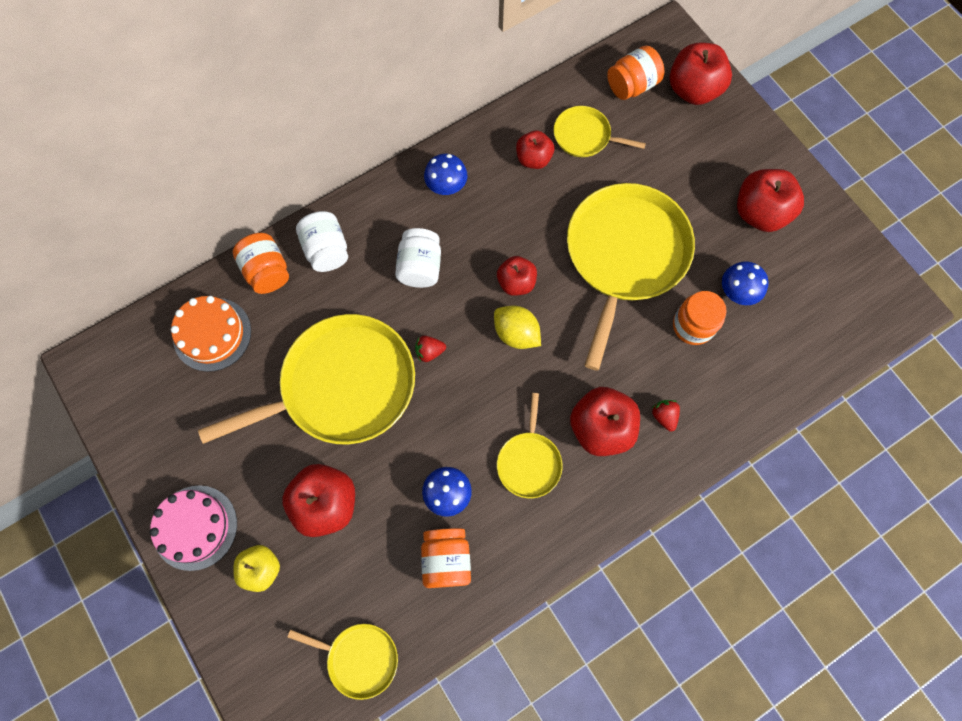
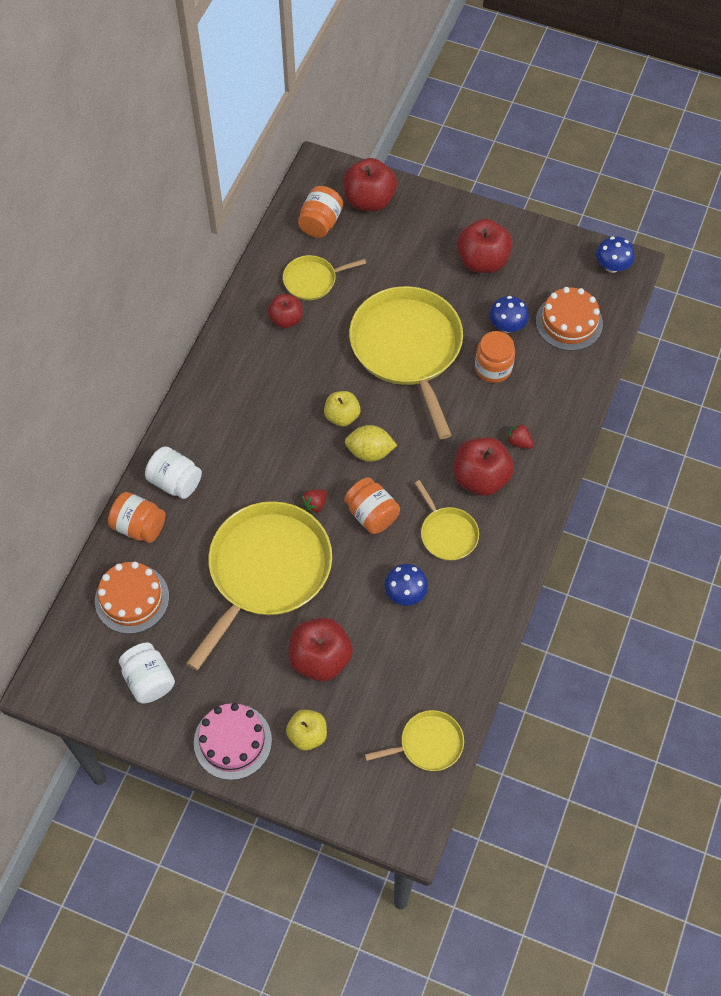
camera: 35 degrees left, 10 degrees down
white jar [395,228,441,288] -> white jar moved to [119,642,175,703]
orange jar [421,528,471,588] -> orange jar moved to [344,477,400,534]
blue mushroom [424,154,467,195] -> blue mushroom moved to [596,236,635,273]
red apple [497,256,537,296] -> yellow apple [324,391,361,426]
none -> orange cake [536,287,603,351]

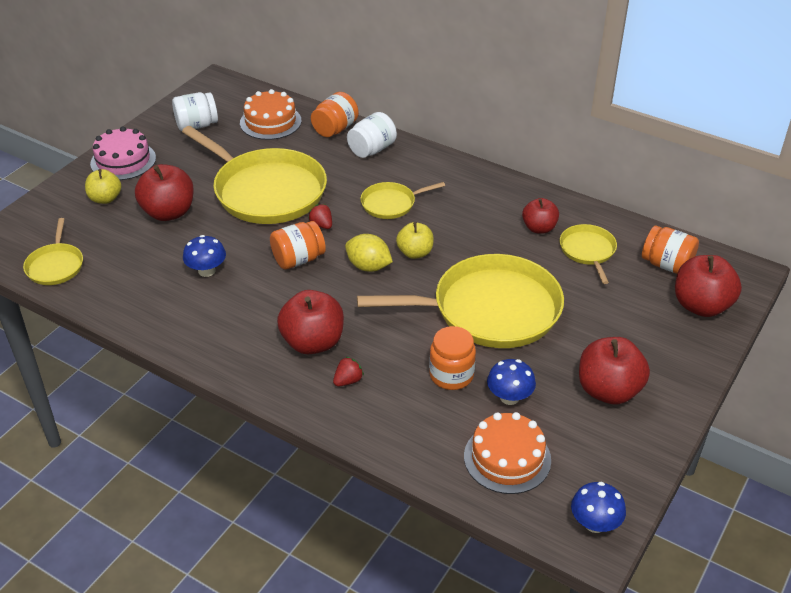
camera: 100 degrees right, 20 degrees down
yellow lemon [345,425,397,462] -> yellow lemon turned 75 degrees counterclockwise [345,234,393,272]
yellow pan [415,480,479,561] -> yellow pan moved to [360,182,445,219]

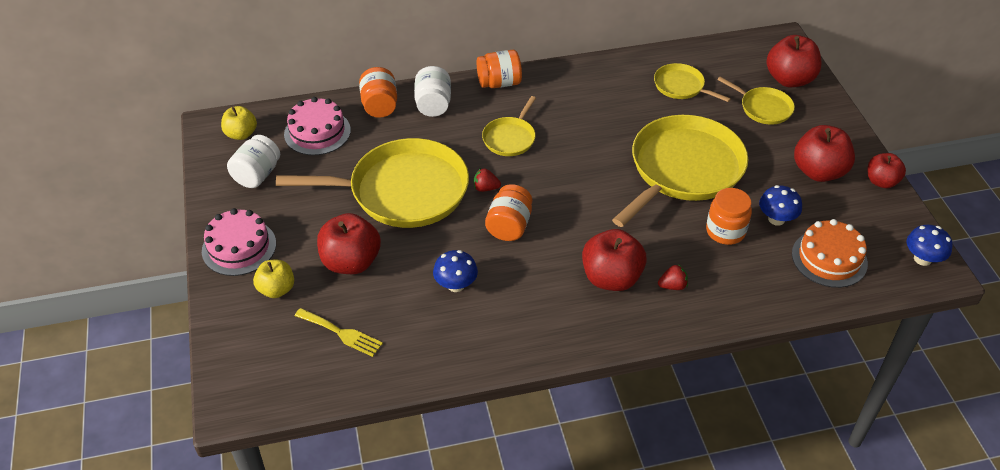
camera: 45 degrees left, 5 degrees up
yellow pan [23,218,83,285] -> yellow pan moved to [717,77,795,125]
orange cake [240,89,301,140] -> pink cake [284,97,351,155]
red strawberry [333,356,364,386] -> red strawberry turned 75 degrees clockwise [658,264,688,290]
yellow lemon [345,234,393,272] -> none
yellow apple [396,222,434,259] -> yellow apple moved to [221,106,257,140]
red apple [522,198,559,234] -> red apple moved to [868,153,906,188]
orange jar [642,226,699,274] -> orange jar moved to [477,50,522,88]
none -> yellow fork [295,308,383,357]

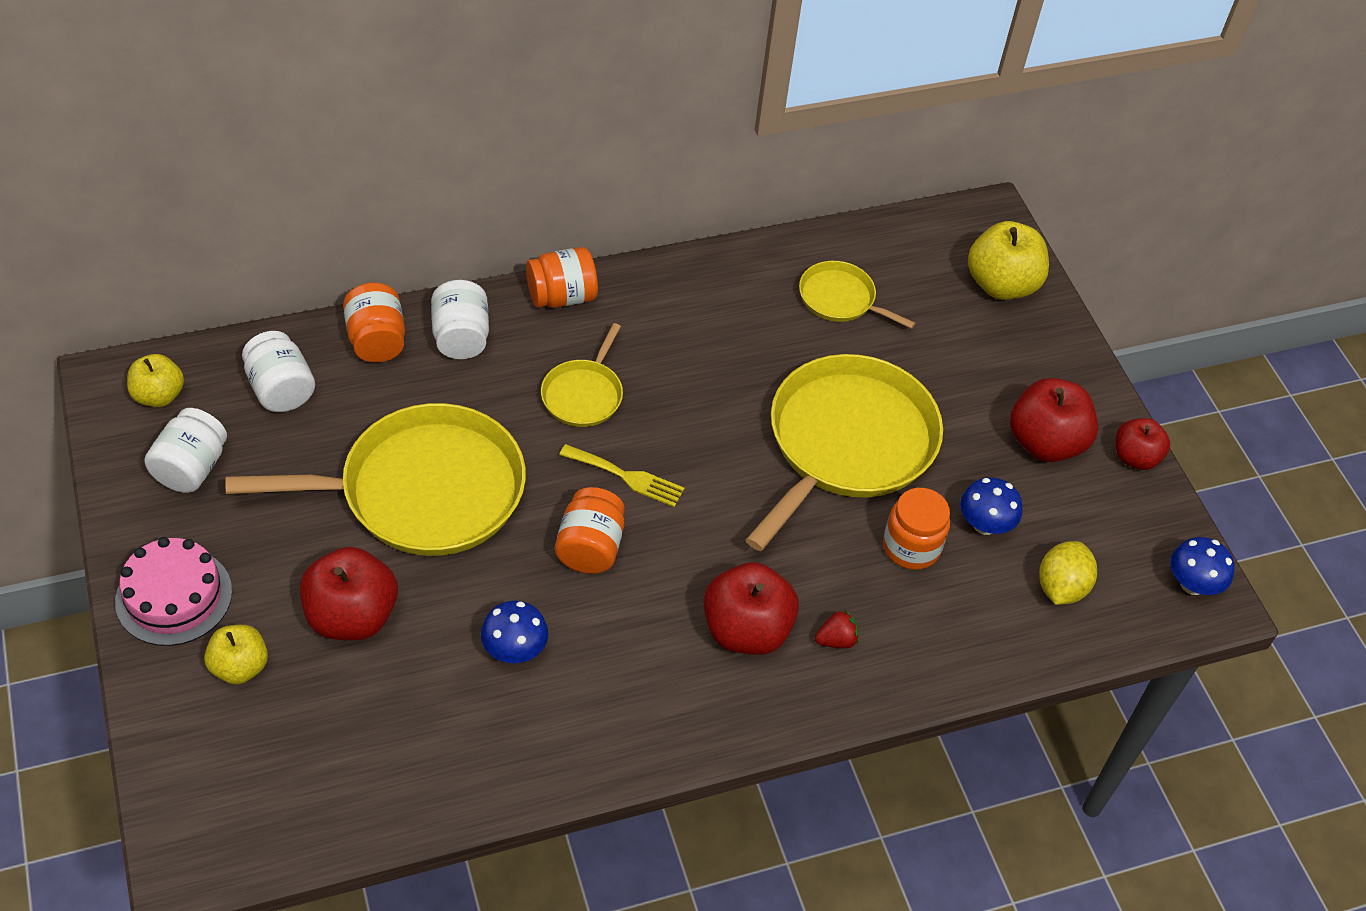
camera: 10 degrees left, 5 degrees up
pink cake [284,97,351,155] -> white jar [242,331,315,412]
yellow fork [295,308,383,357] -> yellow fork moved to [559,444,685,507]
red strawberry [474,168,501,192] -> none
yellow pan [717,77,795,125] -> none
red apple [766,35,822,87] -> yellow apple [968,221,1049,300]
orange cake [792,219,868,288] -> yellow lemon [1039,541,1097,605]

